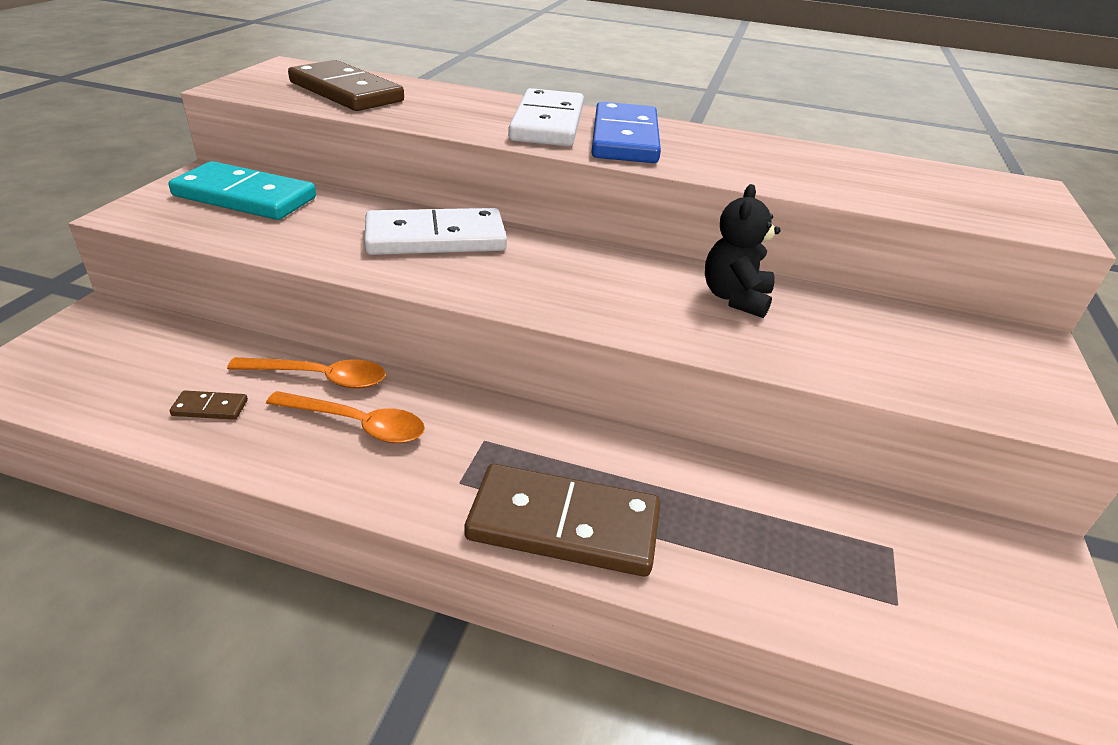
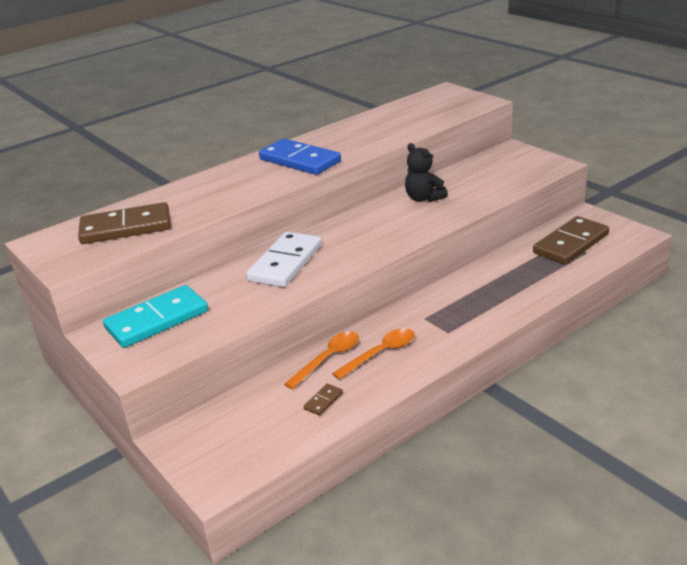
camera: 50 degrees left, 5 degrees down
brown domino [464,464,661,577] -> brown domino moved to [533,216,609,265]
white domino [508,88,584,147] -> none

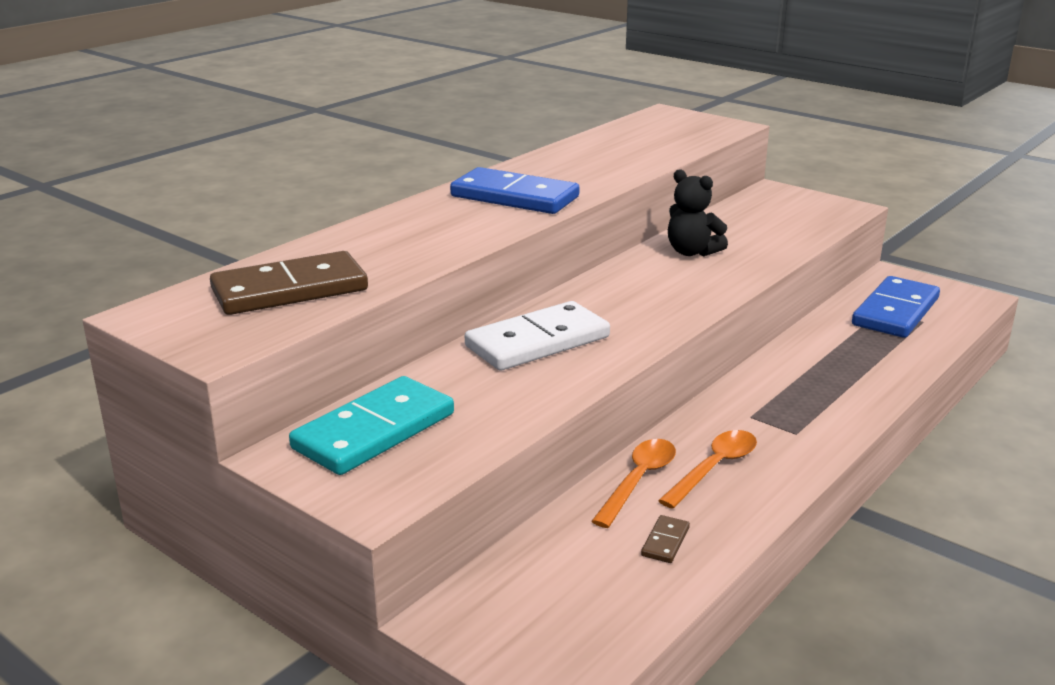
camera: 15 degrees left, 5 degrees down
white domino [246,232,322,287] -> white domino turned 45 degrees clockwise [465,301,610,371]
brown domino [533,216,609,265] -> blue domino [852,276,940,338]

